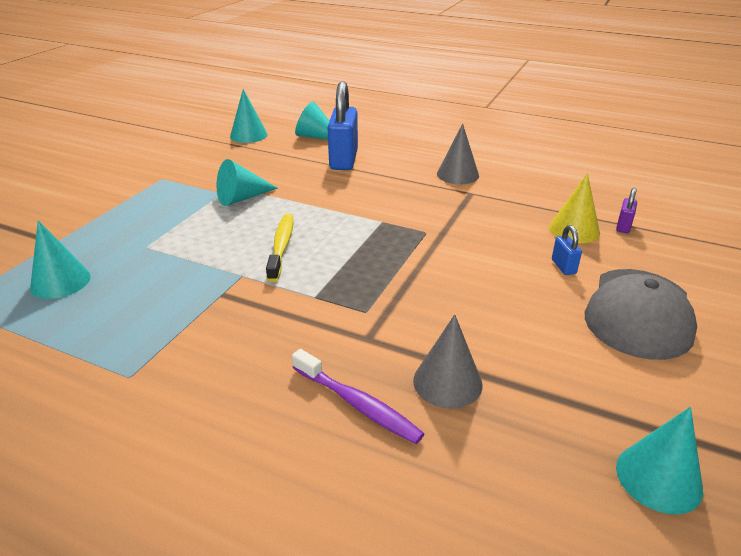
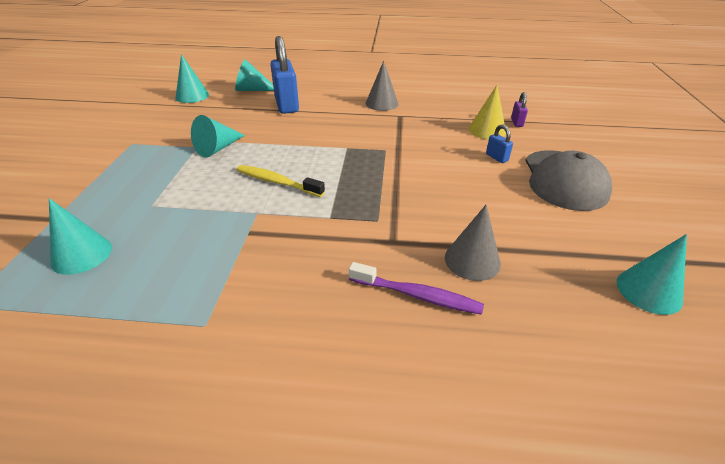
camera: 20 degrees left, 5 degrees up
yellow toothbrush [266,214,293,282] -> yellow toothbrush turned 45 degrees counterclockwise [237,165,325,197]

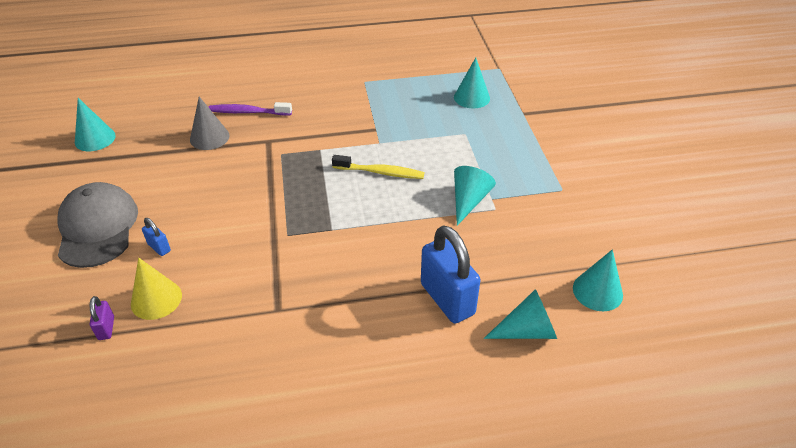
camera: 165 degrees right, 5 degrees up
grey cone [365,61,399,111] -> none

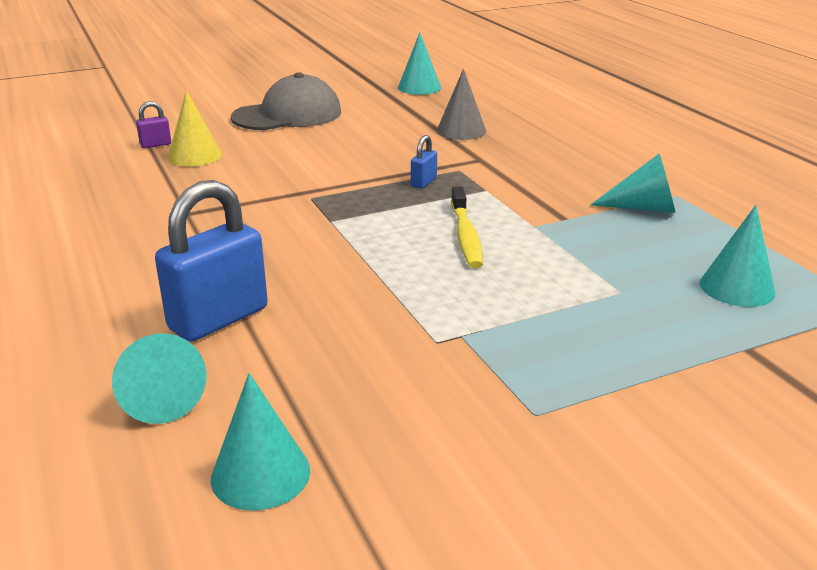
camera: 75 degrees right, 15 degrees down
blue padlock [142,218,171,256] -> blue padlock moved to [411,135,437,188]
purple toothbrush [209,102,292,116] -> none
turquoise cone [454,166,496,226] -> turquoise cone moved to [590,154,676,213]

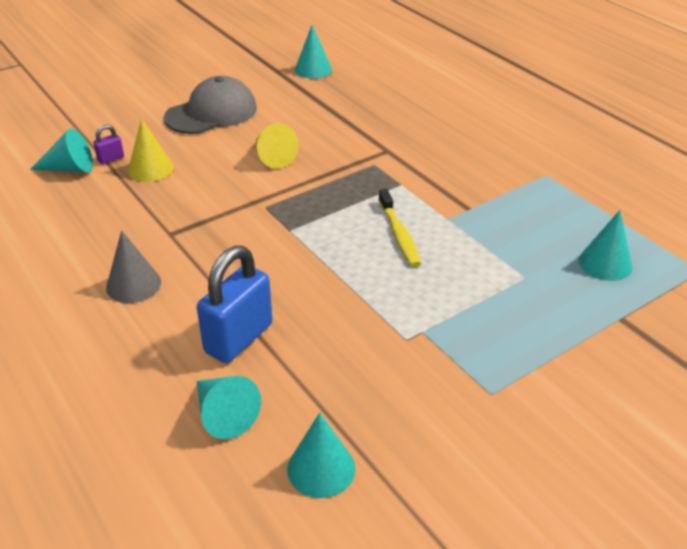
camera: 10 degrees left, 10 degrees up
blue padlock [411,135,437,188] -> none
grey cone [437,69,486,140] -> grey cone moved to [106,230,161,303]
turquoise cone [590,154,676,213] -> turquoise cone moved to [30,129,93,172]
none -> yellow cone [256,123,298,169]

